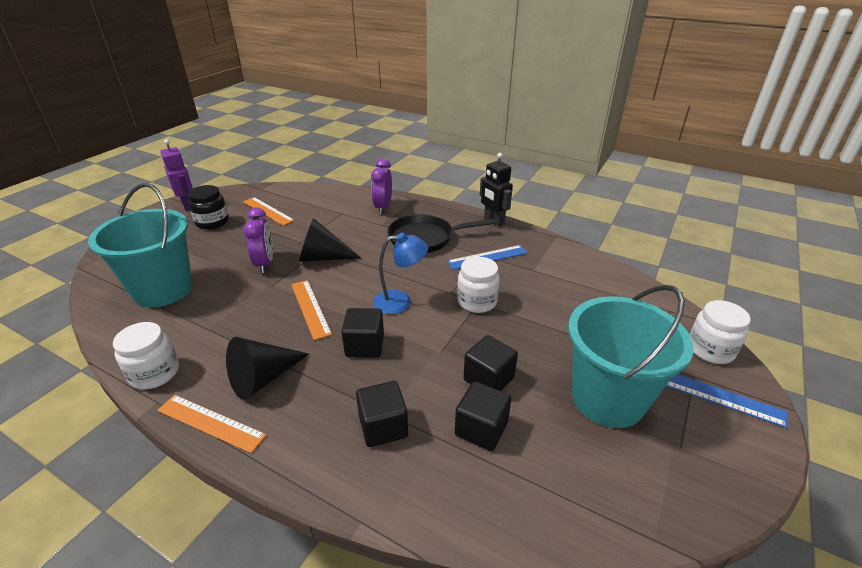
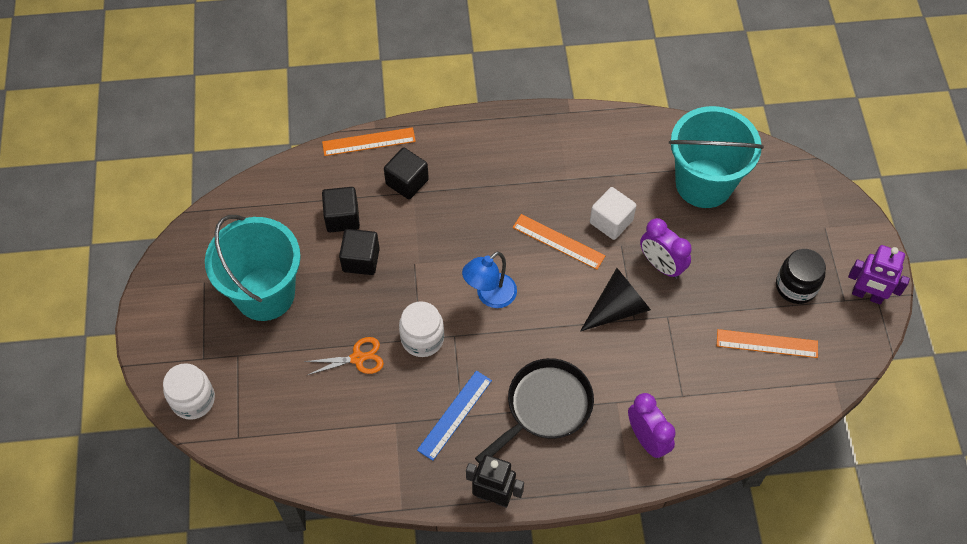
camera: 145 degrees right, 25 degrees up
white jar [113,322,179,389] -> none
orange ruler [157,395,267,453] -> orange ruler moved to [322,127,416,156]
black cone [226,337,309,400] -> none
black cube [341,308,384,357] -> none
blue ruler [666,374,788,428] -> none
none -> orange scissors [304,337,384,376]
none -> white cube [590,187,636,240]

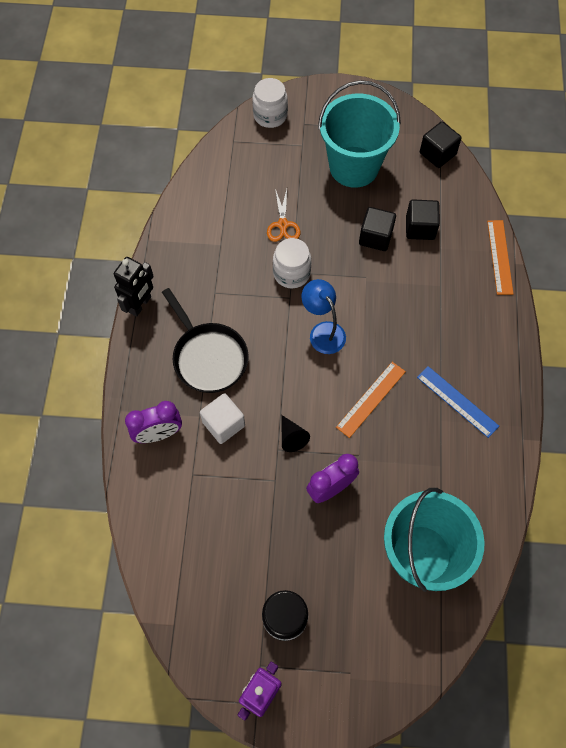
camera: 100 degrees right, 5 degrees up
black cube [384,148,429,199] -> black cube moved to [420,121,462,168]
blue ruler [417,371,492,461] -> blue ruler moved to [417,366,499,438]
black cone [580,268,651,332] -> black cone [282,415,310,452], size x0.59
white cube [590,187,636,240] -> white cube moved to [200,393,245,444]
orange ruler [717,329,818,358] -> none

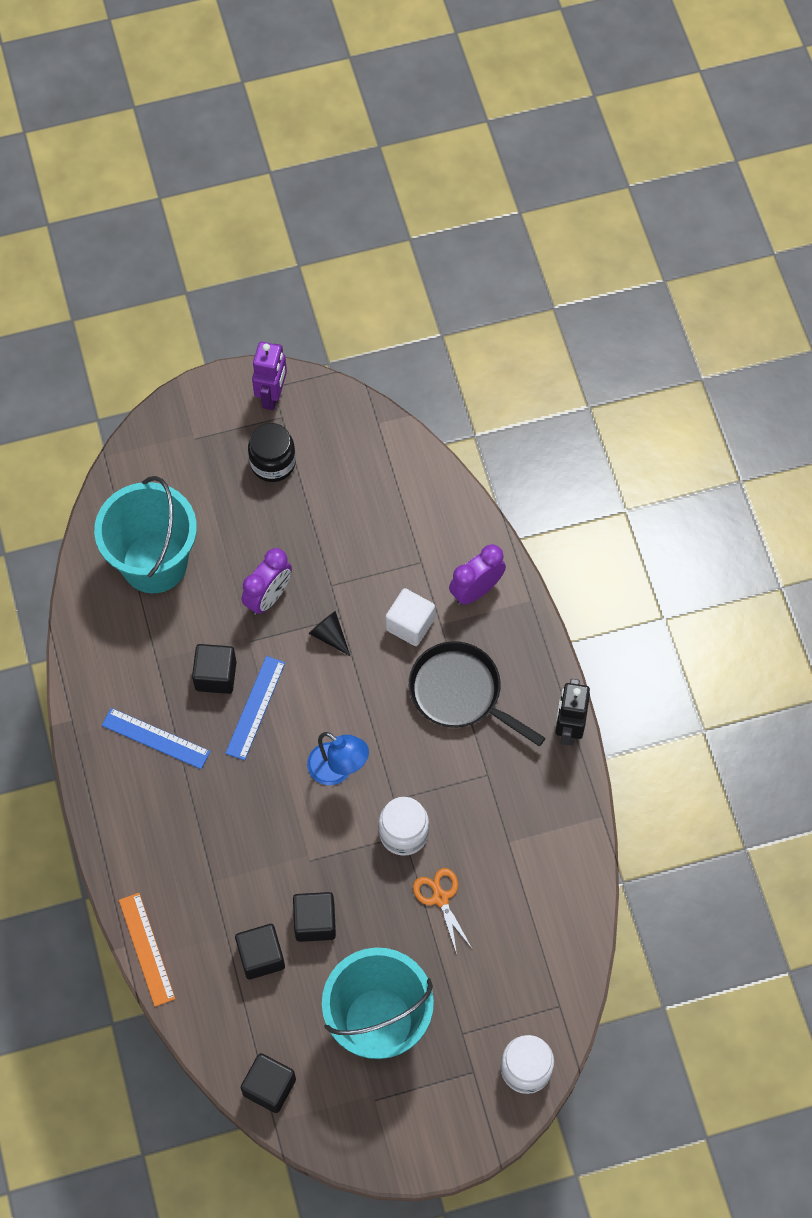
camera: 160 degrees right, 0 degrees up
orange ruler [336,362,406,438] -> blue ruler [225,656,285,760]
none -> black cube [192,644,236,694]

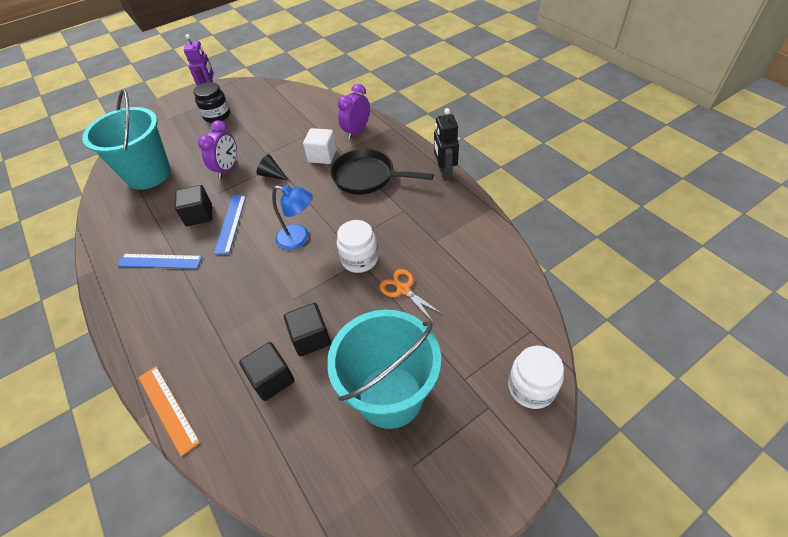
camera: 15 degrees left, 15 degrees down
black cube [241,1053,296,1113] -> none

